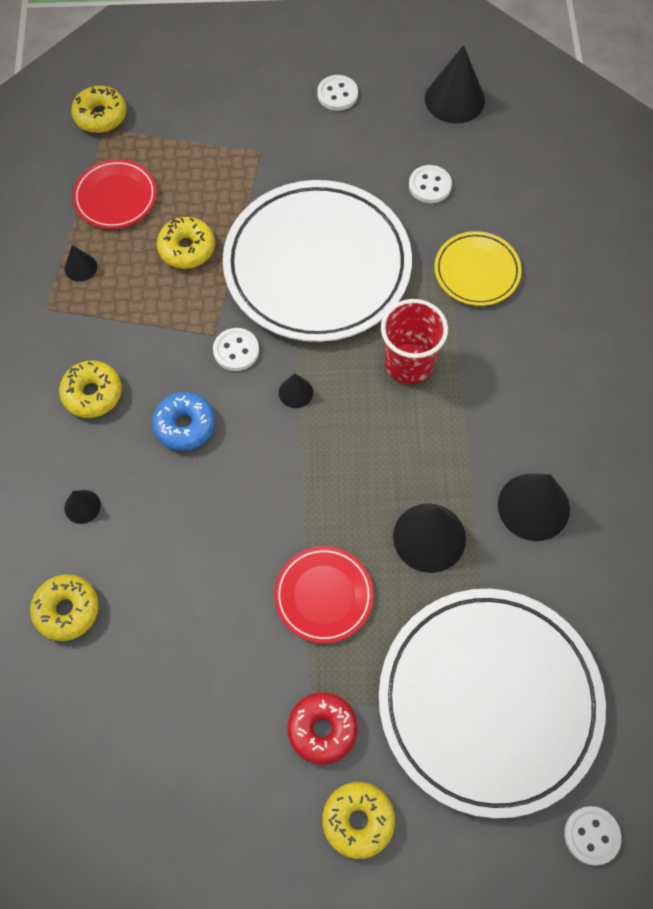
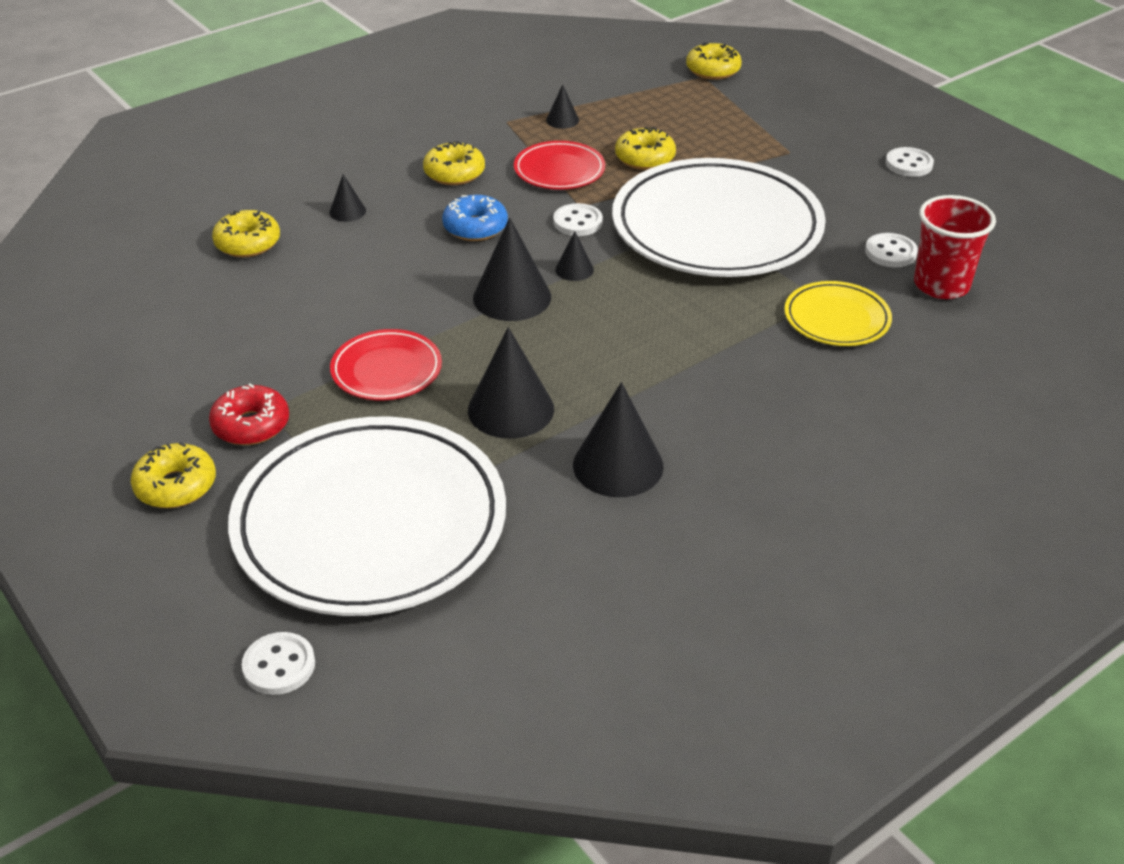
camera: 55 degrees right, 25 degrees down
red plate [72,159,157,229] -> red plate moved to [514,141,605,190]
red cup [381,299,448,384] -> red cup moved to [914,195,996,299]
black cone [425,45,485,124] -> black cone moved to [473,218,551,321]

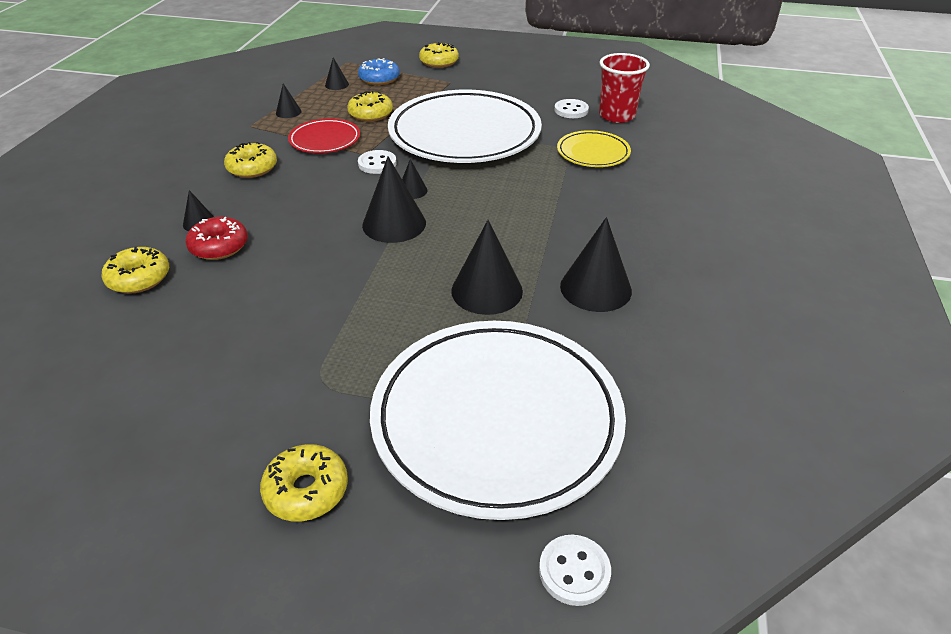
camera: 40 degrees left, 0 degrees up
red donut [209,384,289,445] -> red donut moved to [186,217,248,260]
red plate [330,329,442,400] -> none
blue donut [442,195,508,241] -> blue donut moved to [358,58,400,85]
yellow donut [686,42,742,80] -> yellow donut moved to [419,42,459,68]
white button [885,147,934,177] -> none
none -> black cone [325,57,349,90]

